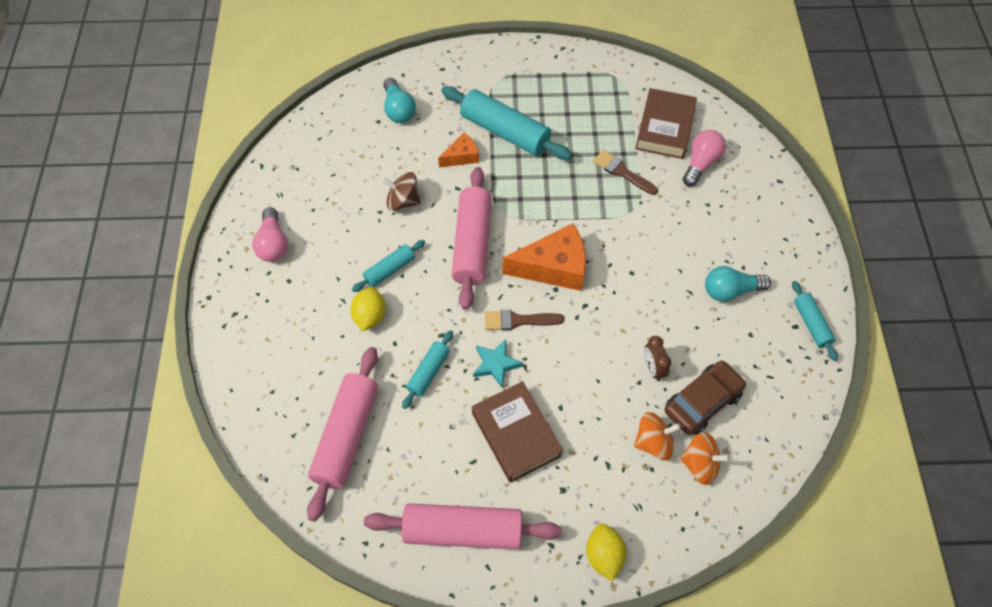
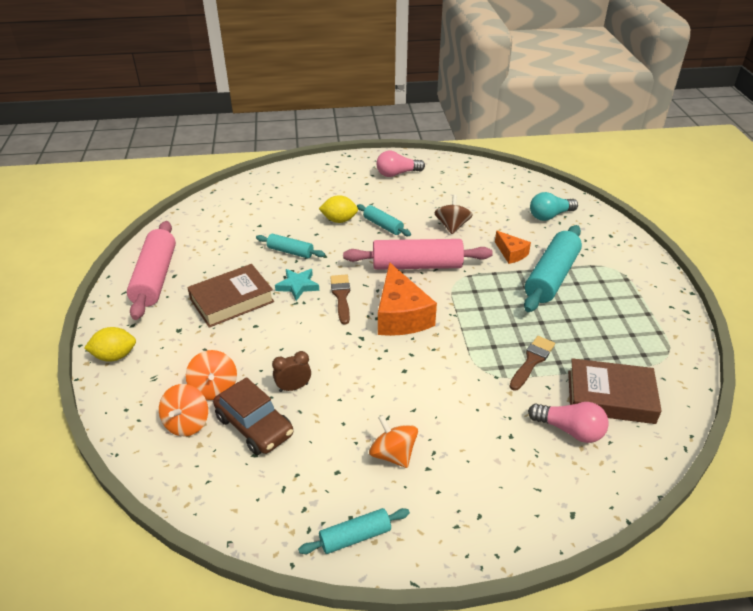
camera: 85 degrees right, 20 degrees down
pink rolling pin [307,347,378,522] -> none
turquoise light bulb [705,266,771,302] -> orange spinning top [369,415,418,468]

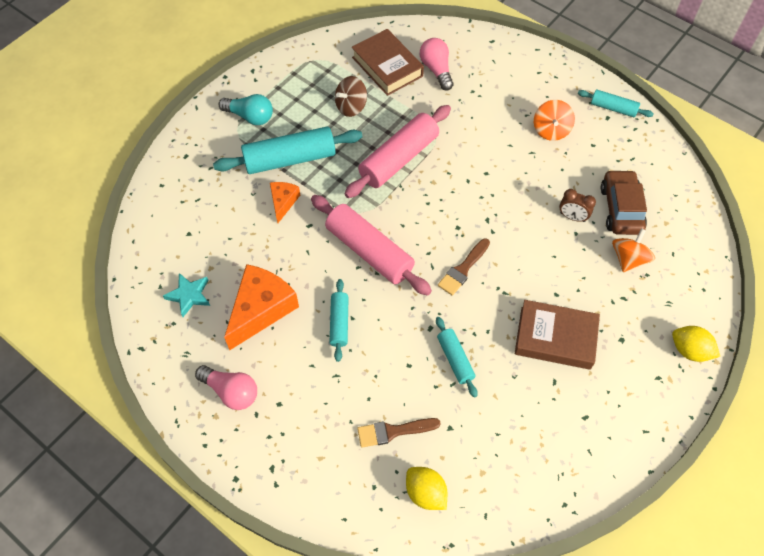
camera: 135 degrees left, 20 degrees up
pink rolling pin [127,221,176,320] -> pink rolling pin moved to [344,105,451,198]
orange spinning top [159,384,208,436] -> none
turquoise star [275,269,319,301] -> turquoise star moved to [163,273,210,317]
yellow lemon [319,195,358,223] -> yellow lemon moved to [406,467,447,510]
orange cheese [378,262,437,336] -> orange cheese moved to [224,264,299,350]
brown spinning top [435,195,473,234] -> brown spinning top moved to [335,76,367,117]
brown brush [509,336,555,391] -> brown brush moved to [357,418,441,448]
turquoise light bulb [530,192,578,221] -> turquoise light bulb moved to [218,94,273,125]

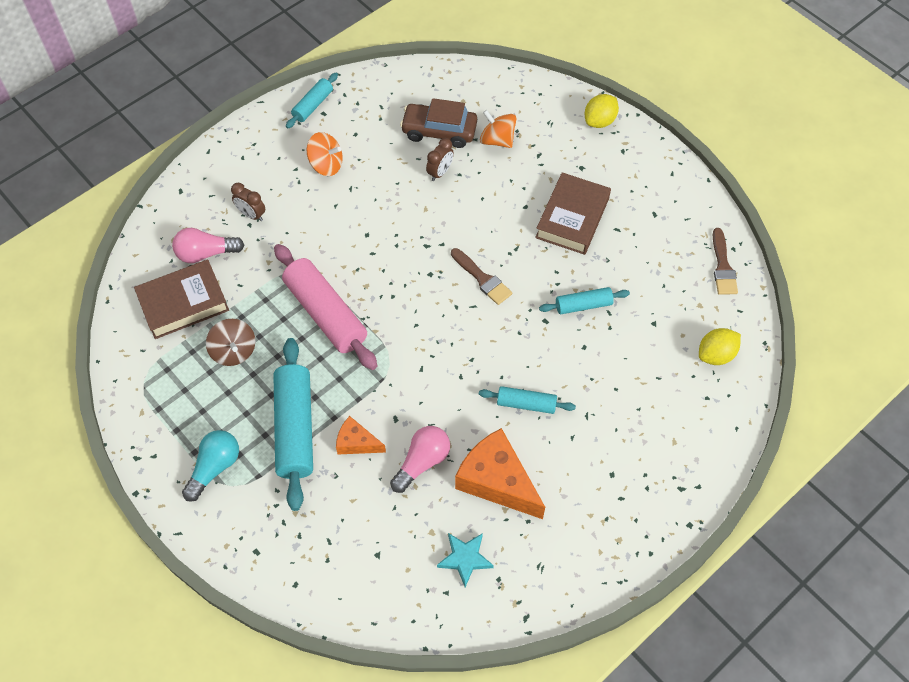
camera: 80 degrees left, 0 degrees up
pink light bulb [195,365,257,410] -> pink light bulb moved to [390,426,450,493]
pink rolling pin [311,195,432,296] -> none
brown brush [357,418,441,448] -> brown brush moved to [713,228,738,295]
none -> brown clock [231,182,265,221]

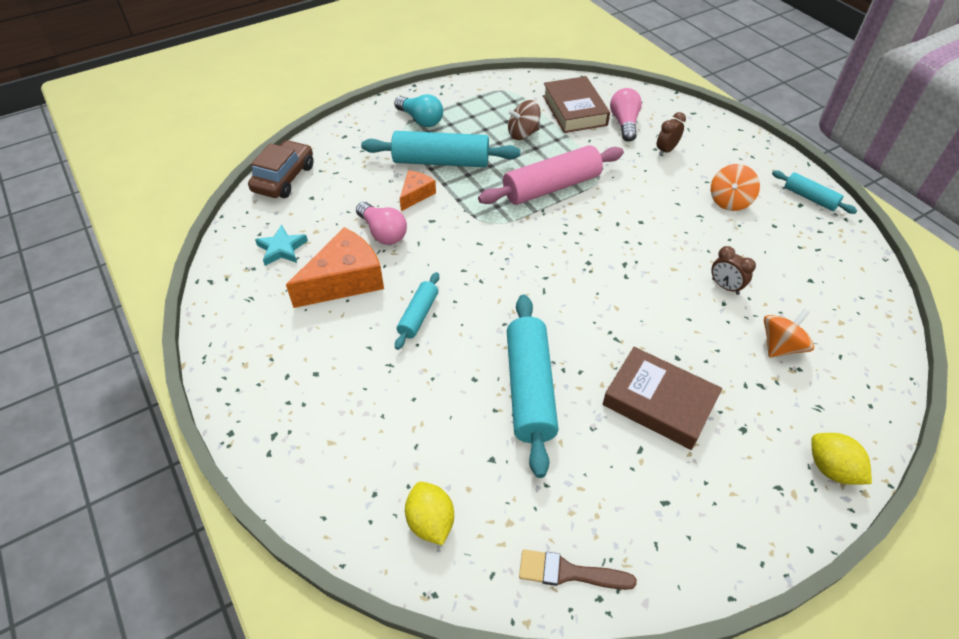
camera: 100 degrees right, 10 degrees down
brown car [400,98,477,148] -> brown car moved to [248,140,314,198]
brown brush [451,248,512,305] -> none
turquoise rolling pin [539,287,630,314] -> turquoise rolling pin [507,295,558,478], size x1.88

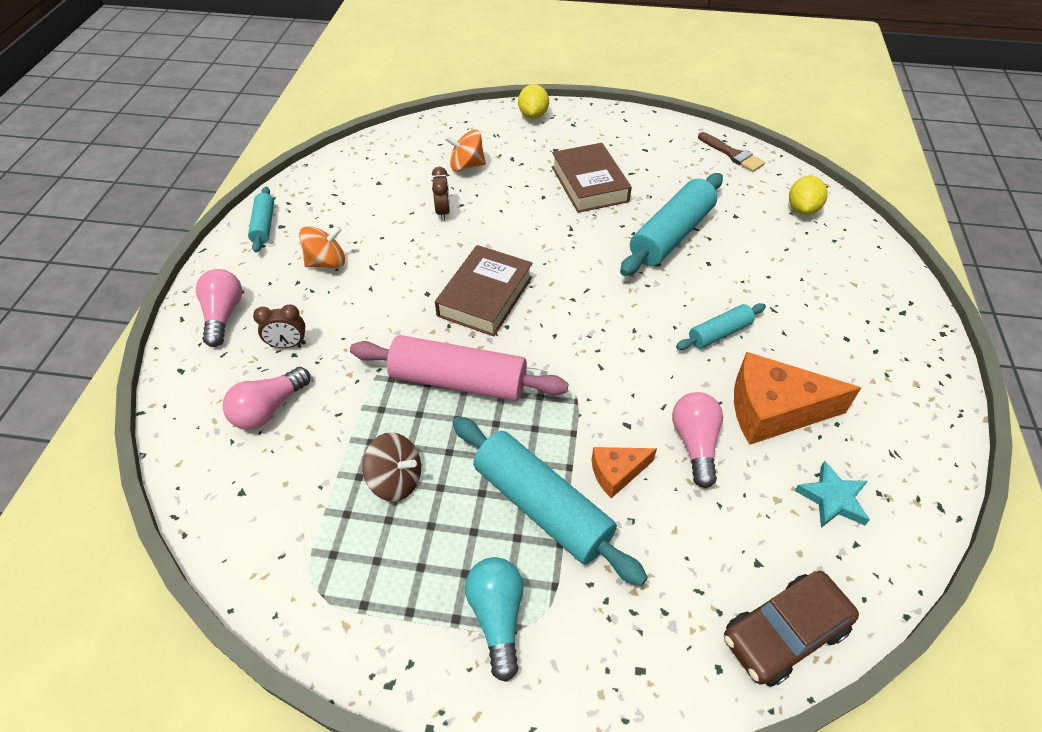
camera: 140 degrees left, 0 degrees up
brown book [543,76,610,133] -> brown book moved to [435,245,532,337]
none -> pink light bulb [196,269,242,347]

